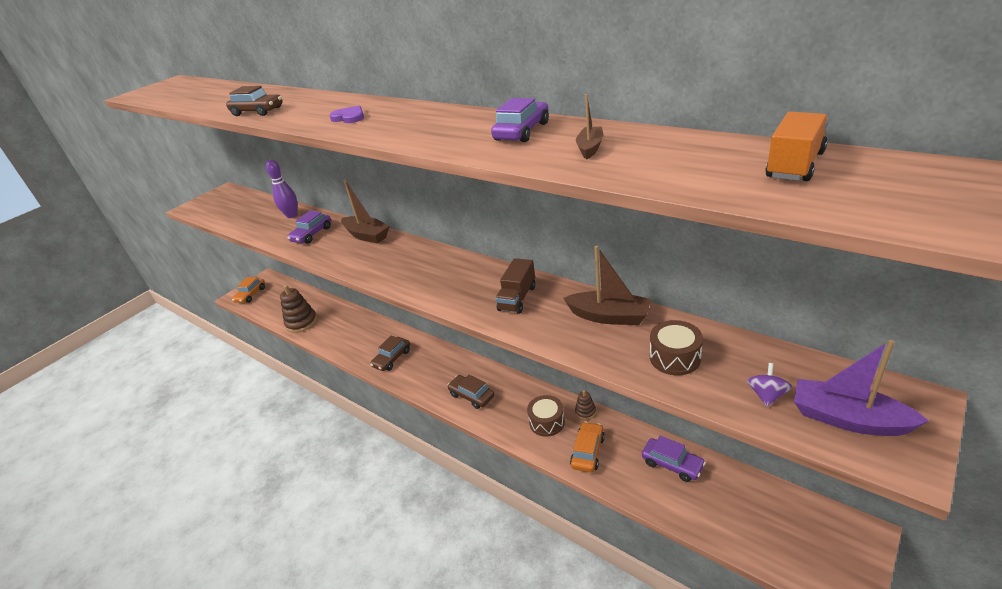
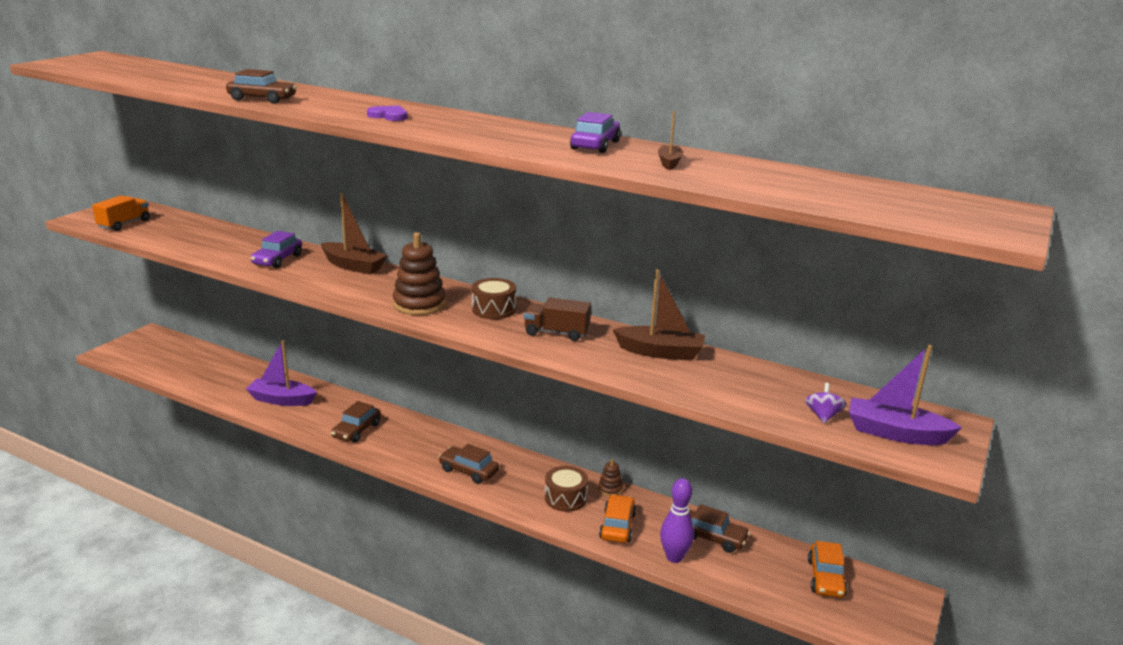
camera: 15 degrees left, 10 degrees down
orange car [232,277,265,303] -> orange car moved to [808,541,848,598]
purple bowling pin [266,160,297,218] -> purple bowling pin moved to [660,478,694,563]
brown stacking toy [280,285,317,333] -> brown stacking toy moved to [393,232,446,315]
brown truck [495,258,536,314] -> brown truck turned 90 degrees clockwise [524,297,591,341]
purple car [642,436,706,482] -> brown car [689,504,750,553]
brown drum [650,320,703,375] -> brown drum moved to [472,278,516,319]
orange truck [765,112,828,181] -> orange truck moved to [92,195,150,231]
none -> purple boat [246,340,317,406]

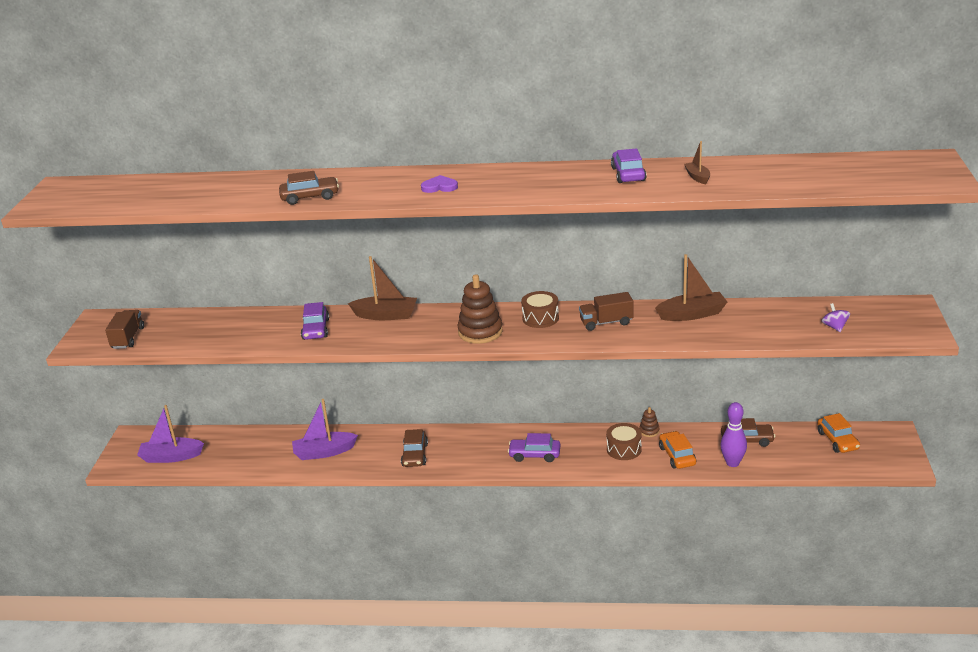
camera: 20 degrees left, 5 degrees up
orange truck [92,195,150,231] -> brown truck [105,310,144,349]
brown car [439,444,499,484] -> purple car [508,433,560,462]
purple boat [849,345,962,445] -> purple boat moved to [137,405,204,463]

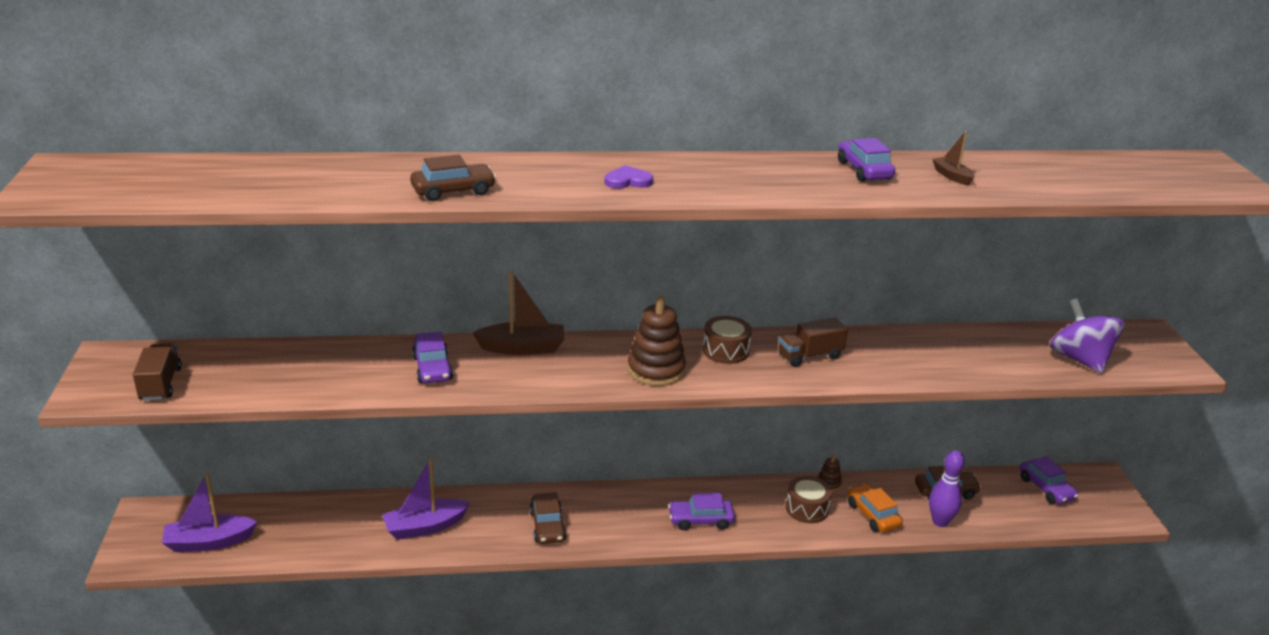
camera: 15 degrees left, 0 degrees up
brown boat [655,254,727,321] -> none
orange car [818,413,860,453] -> purple car [1020,456,1079,504]
purple spinning top [821,303,850,332] -> purple spinning top [1049,299,1125,373], size x2.13

